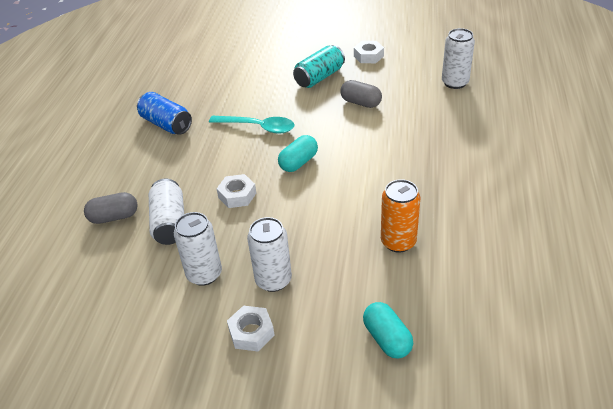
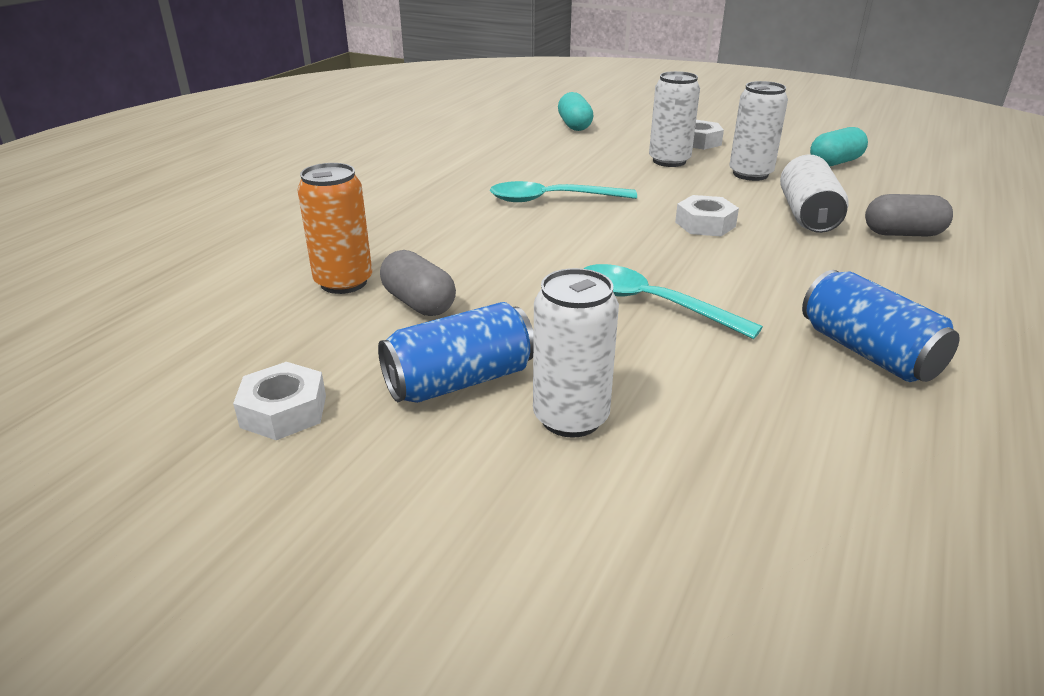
camera: 165 degrees left, 10 degrees down
turquoise capsule [278,135,318,172] -> turquoise capsule moved to [810,127,868,167]
turquoise can [293,45,345,88] -> blue can [378,302,534,403]
orange can [381,179,420,253] -> orange can moved to [297,163,372,294]
white can [442,28,475,89] -> white can moved to [533,268,619,438]
none -> turquoise spoon [490,181,637,202]

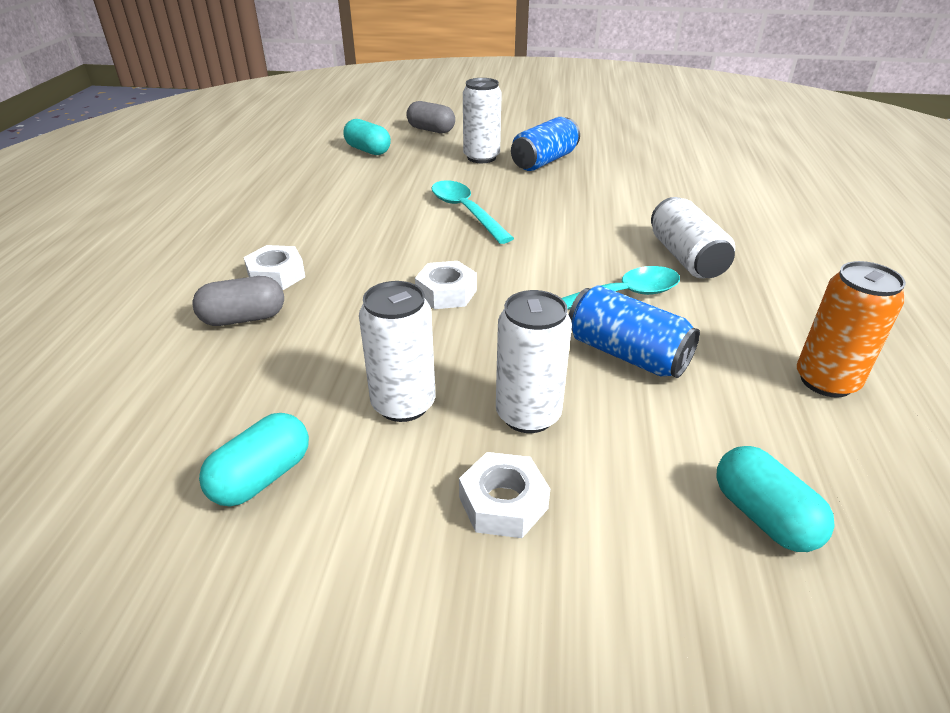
camera: 160 degrees right, 5 degrees up
white nut [233,362,326,440] -> white nut moved to [244,245,305,290]
orange can [297,163,372,294] -> orange can moved to [797,261,906,398]
grey capsule [380,250,456,316] -> grey capsule moved to [407,101,455,133]
turquoise spoon [584,264,763,339] -> turquoise spoon turned 135 degrees counterclockwise [431,180,514,244]
white can [780,155,848,233] -> white can moved to [651,197,735,278]
blue can [802,270,960,382] -> blue can moved to [569,285,700,378]
none -> turquoise capsule [343,119,391,155]

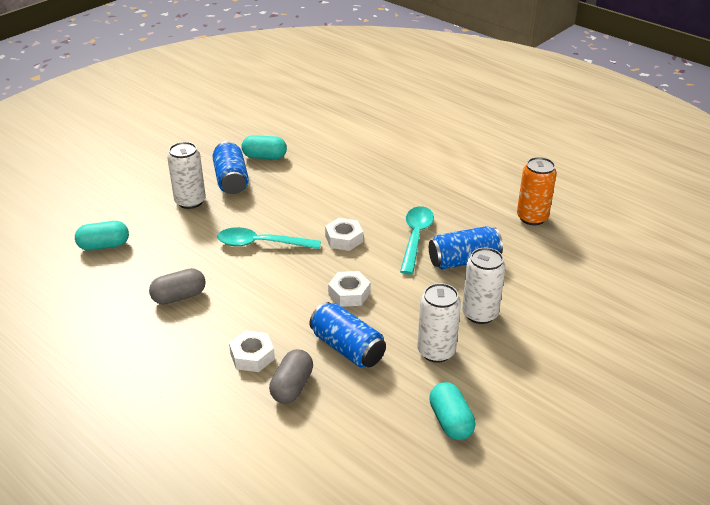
camera: 55 degrees left, 0 degrees up
grey capsule [407,101,455,133] -> grey capsule moved to [149,268,206,305]
white nut [459,452,550,538] -> white nut moved to [325,218,363,251]
white can [651,197,735,278] -> none
turquoise capsule [717,446,834,552] -> turquoise capsule moved to [242,135,287,159]
none -> blue can [309,302,386,368]

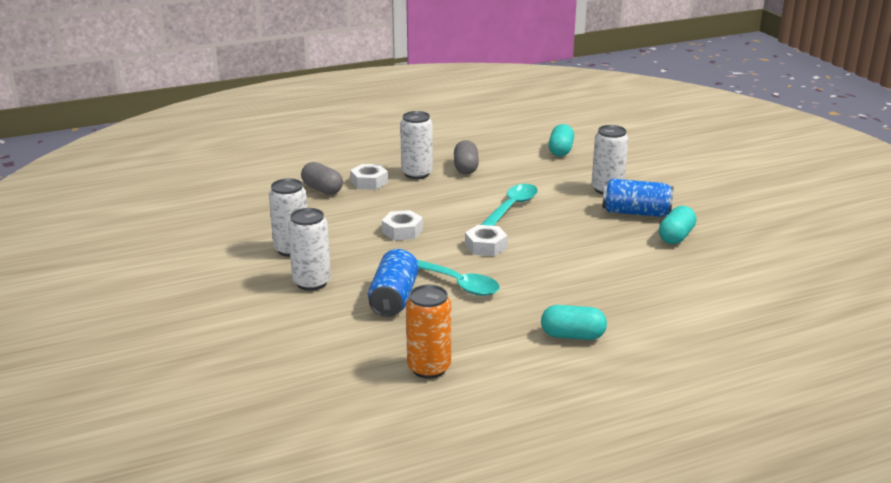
camera: 115 degrees right, 10 degrees down
blue can [309,302,386,368] -> none
turquoise capsule [429,382,475,440] -> turquoise capsule moved to [541,305,607,340]
none -> white can [400,111,433,179]

